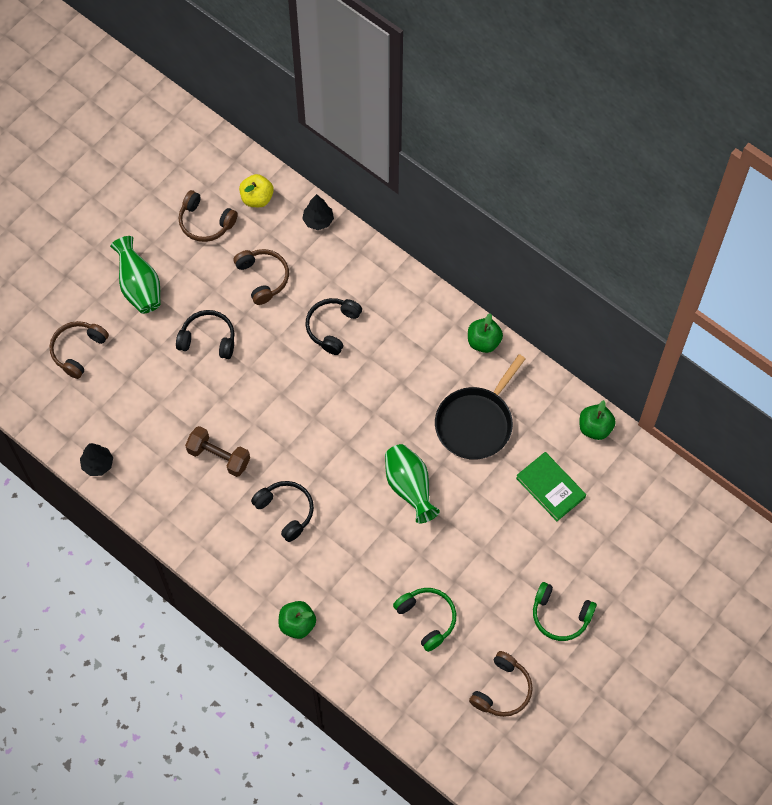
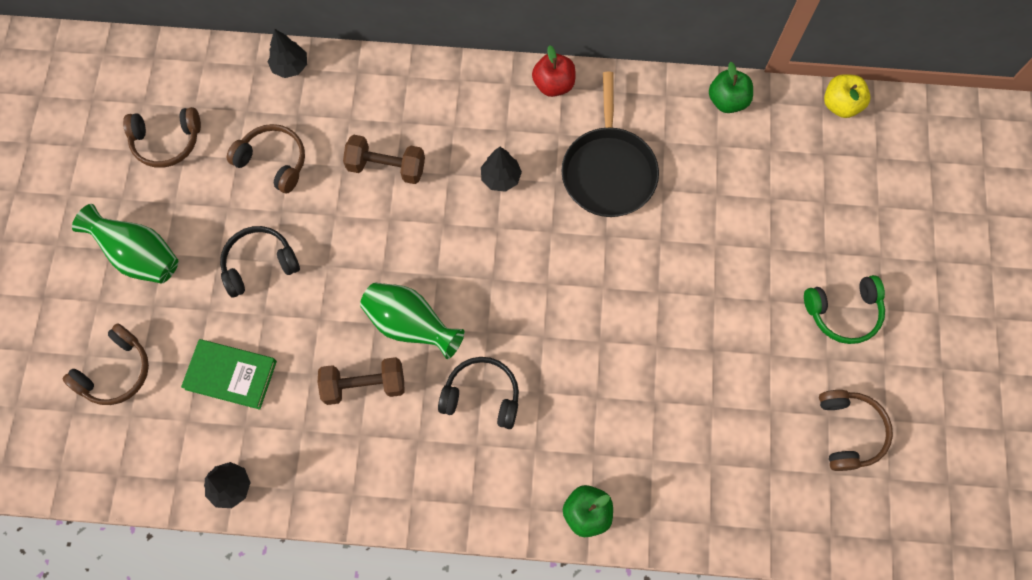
camera: 35 degrees left, 5 degrees up
brown headphones [50,321,109,379] -> brown headphones turned 135 degrees counterclockwise [63,323,149,405]
yellow apple [239,174,274,207] -> yellow apple moved to [824,74,870,118]
black headphones [305,298,362,355] -> brown dumbbell [343,135,425,184]
green vase [385,444,440,523] -> green vase moved to [360,283,465,359]
green headphones [393,588,456,652] -> none
green apple [468,313,503,353] -> red apple [532,45,576,97]
green book [516,452,586,521] -> green book moved to [181,339,277,410]
none -> black tree [481,147,522,192]

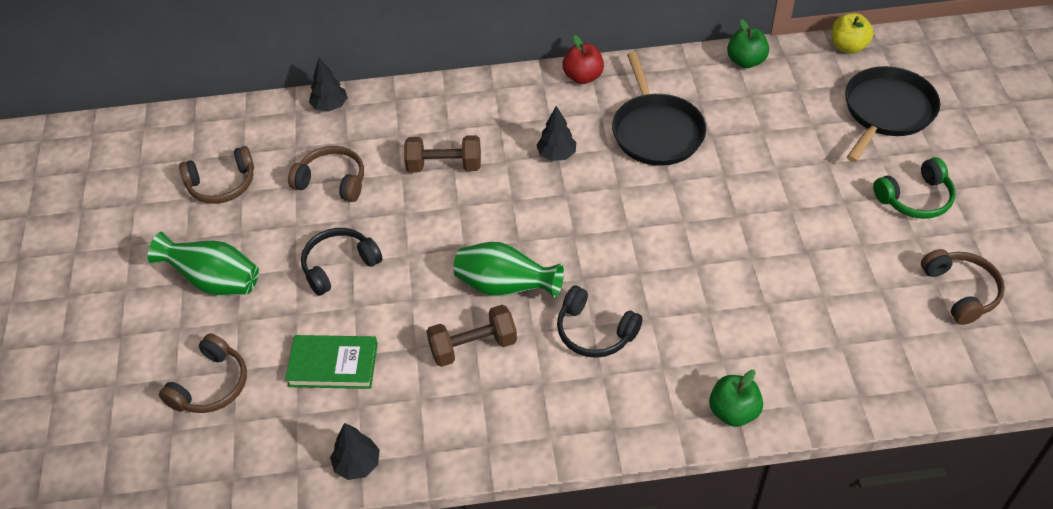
camera: 10 degrees left, 20 degrees down
black headphones [438,357,519,429] -> black headphones turned 150 degrees counterclockwise [557,286,643,358]
none -> black pan [845,66,940,162]

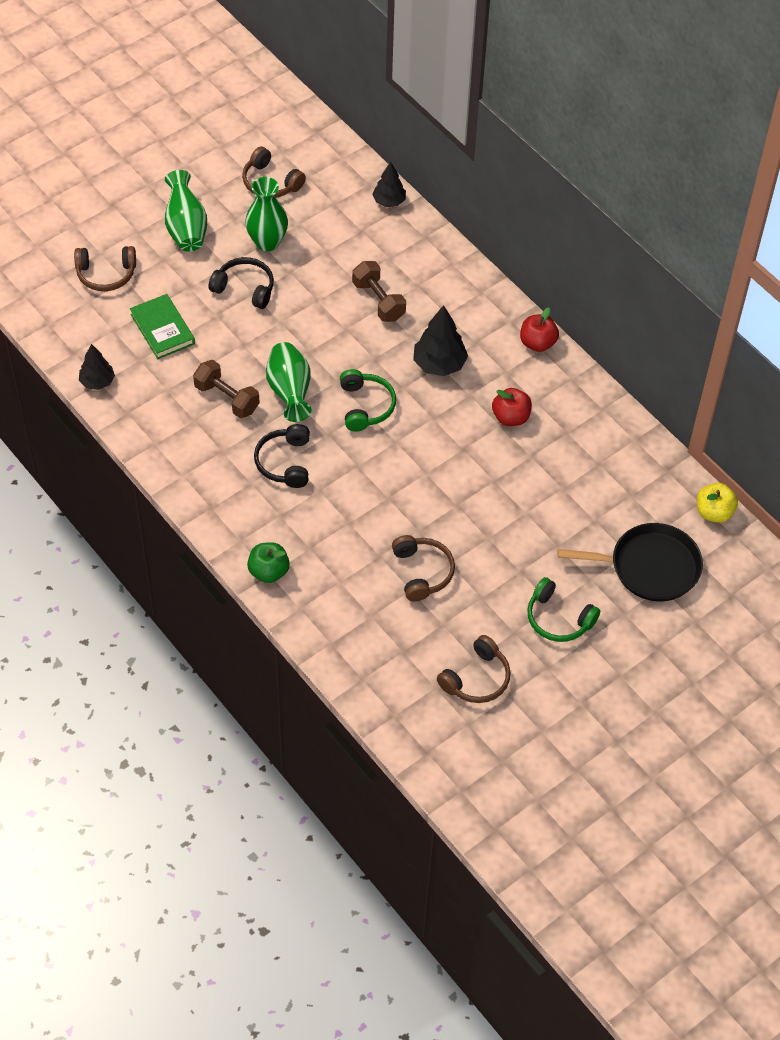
camera: 55 degrees right, 5 degrees up
brown headphones [288,146,364,202] -> brown headphones moved to [392,535,455,602]
black tree [536,106,576,161] -> black tree [413,305,468,376], size x1.53
black pan [612,52,706,166] -> red apple [492,388,532,426]
green apple [727,19,769,68] -> none
none -> green vase [245,177,288,251]
none -> green headphones [340,369,396,431]

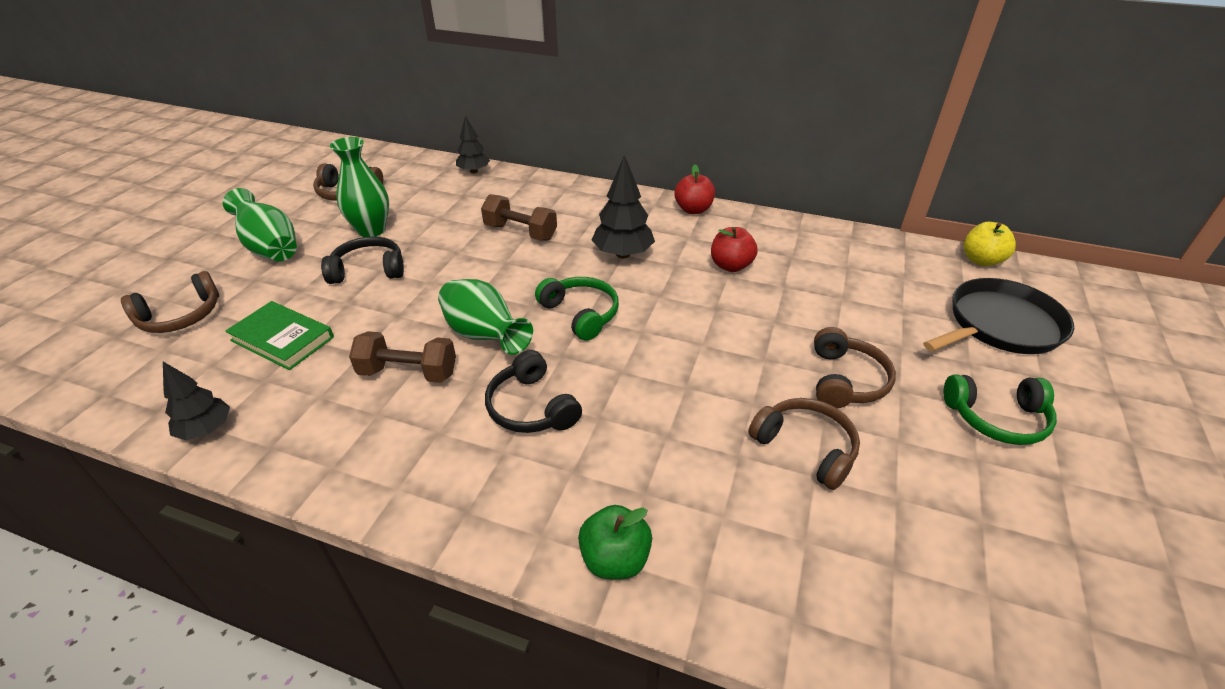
camera: 30 degrees left, 15 degrees down
brown headphones [437,635,511,703] -> brown headphones moved to [814,327,896,408]

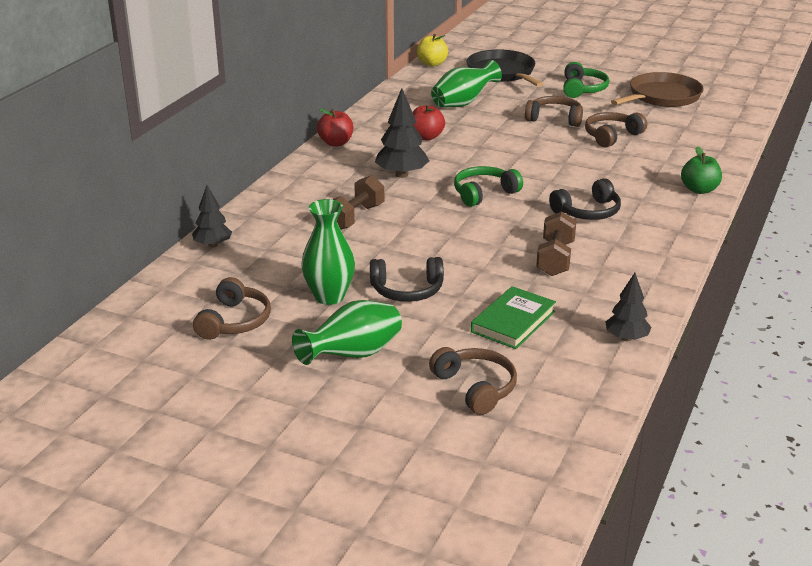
camera: 85 degrees left, 10 degrees down
black headphones [321,237,404,284] -> black headphones turned 90 degrees counterclockwise [370,257,444,302]
green vase [438,279,533,355] -> green vase moved to [431,60,502,108]
none -> brown pan [611,72,704,107]

